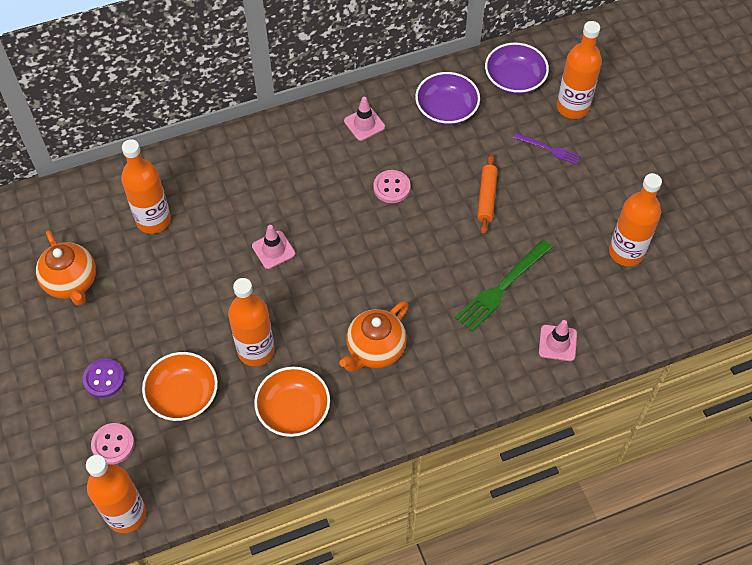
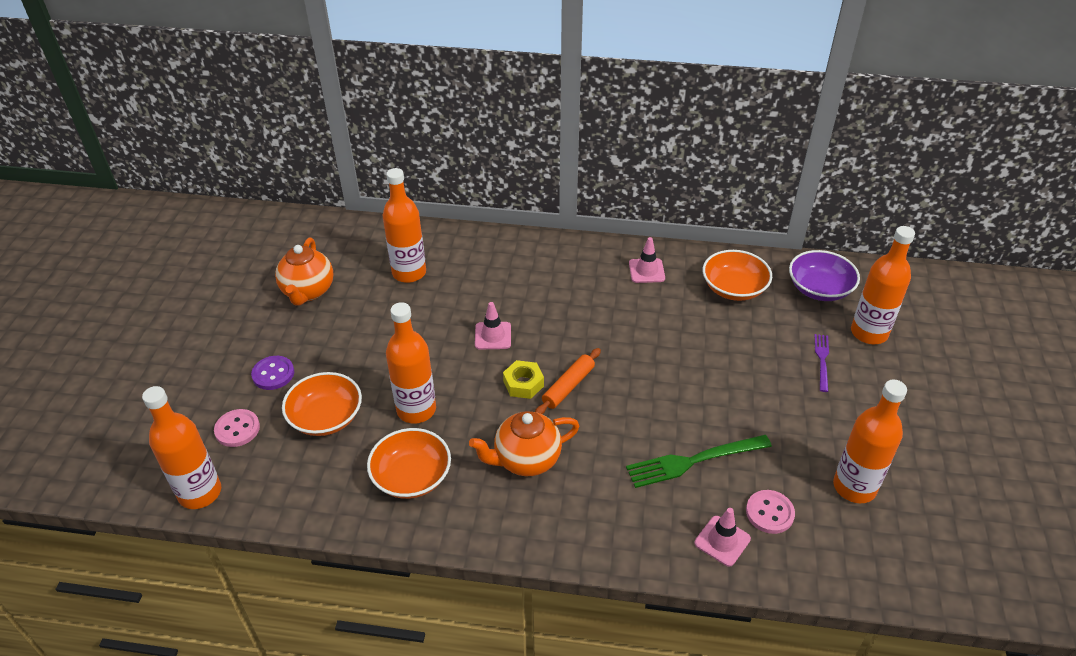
camera: 30 degrees right, 15 degrees down
pink button [373,170,411,203] -> pink button moved to [746,490,795,534]
purple bowl [415,72,480,125] -> orange bowl [703,250,772,301]
orange rolling pin [477,154,498,235] -> orange rolling pin moved to [535,348,601,414]
purple fork [514,133,581,165] -> purple fork turned 135 degrees counterclockwise [815,334,829,392]
none -> yellow nut [503,360,544,399]

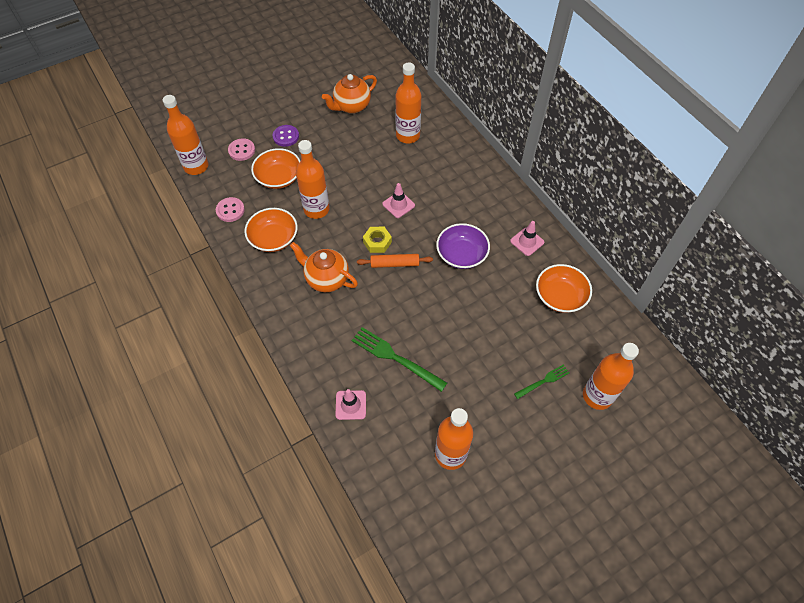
camera: 50 degrees right, 15 degrees up
pink button [746,490,795,534] -> pink button moved to [216,197,245,222]
purple bowl [789,250,860,301] -> purple bowl moved to [436,223,490,269]
purple fork [815,334,829,392] -> green fork [514,364,569,399]

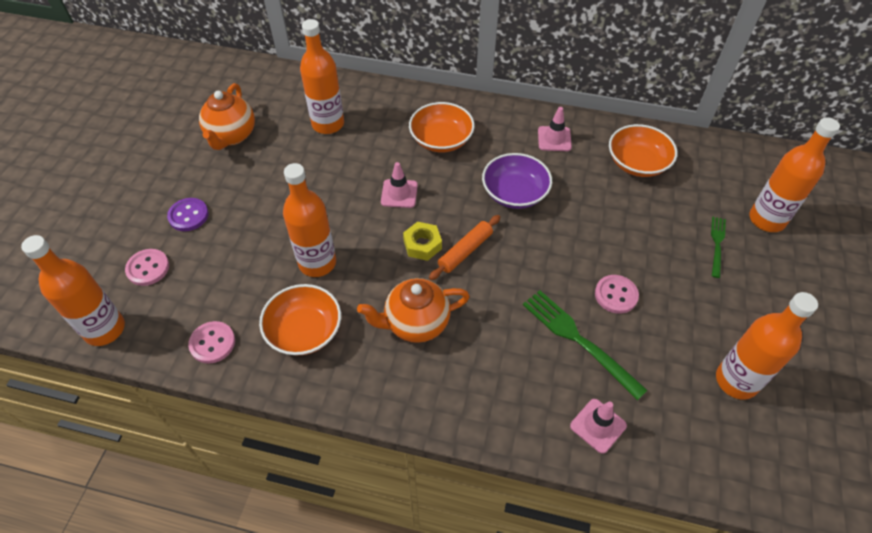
camera: 45 degrees left, 5 degrees down
orange bowl [251,148,300,189] -> orange bowl moved to [409,102,475,152]
green fork [352,327,447,392] -> green fork turned 60 degrees clockwise [523,290,648,400]
none -> pink button [595,275,639,314]

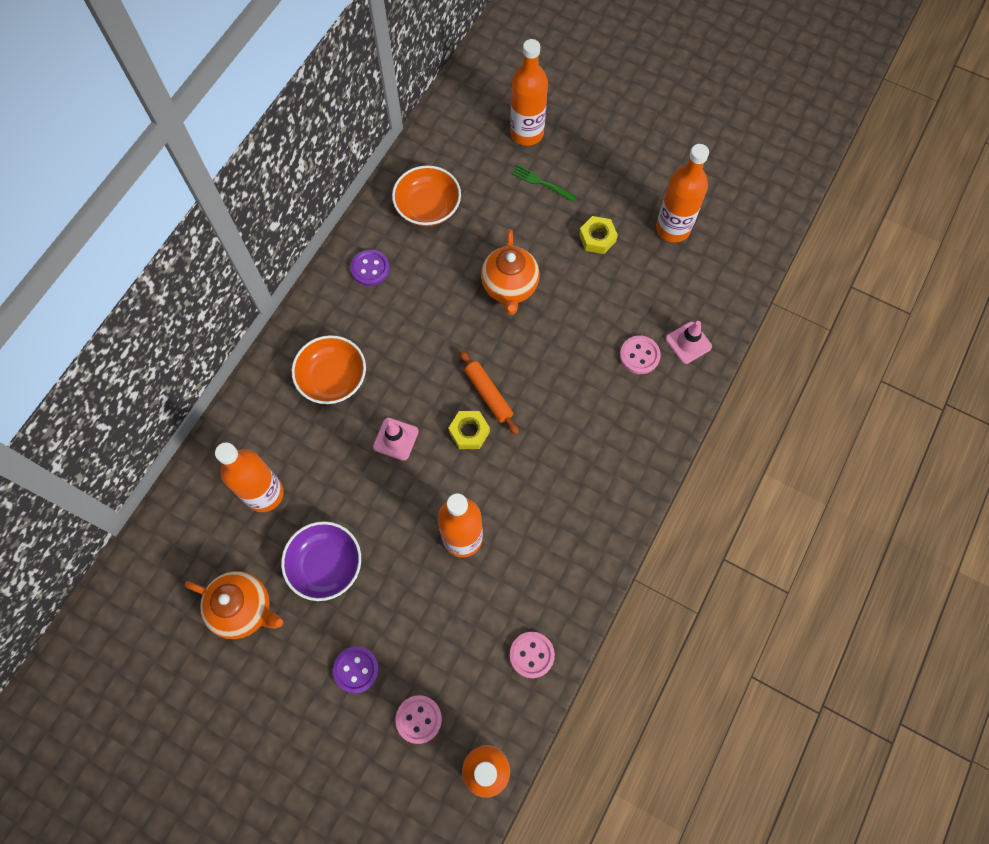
camera: 75 degrees left, 15 degrees up
orange bowl [259,284,341,356] -> none
orange teapot [357,278,470,343] -> orange teapot moved to [481,229,540,315]
purple bowl [482,153,552,209] -> purple bowl moved to [281,521,361,601]
green fork [523,290,648,400] -> none
pink traffic cone [538,107,572,151] -> purple button [350,249,390,286]
pink button [595,275,639,314] -> pink button moved to [620,336,661,374]
none -> yellow nut [579,216,618,254]

